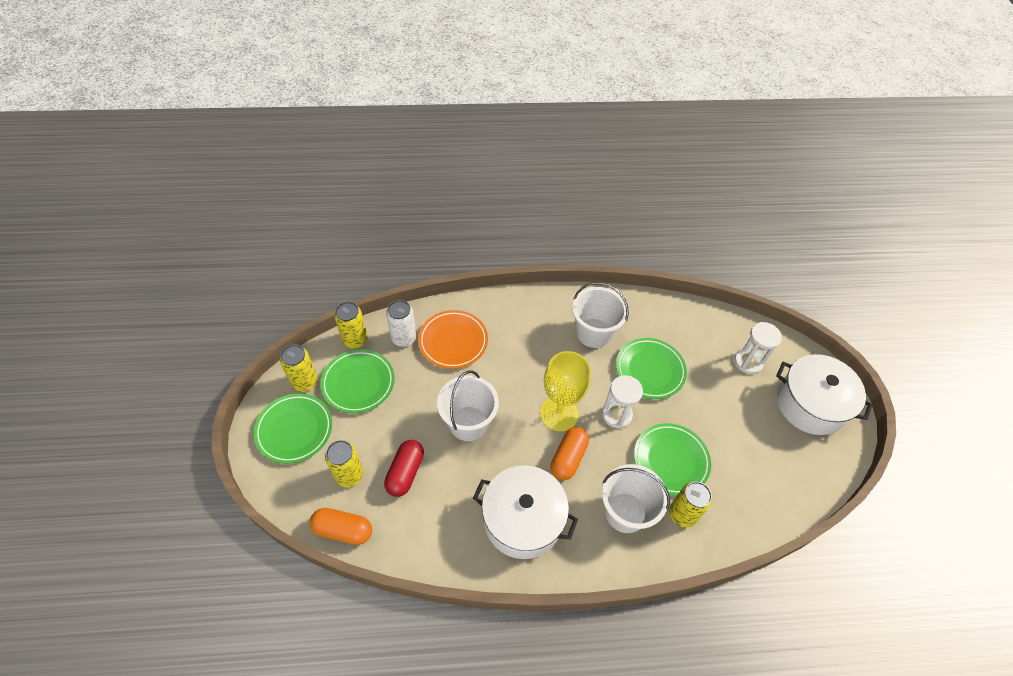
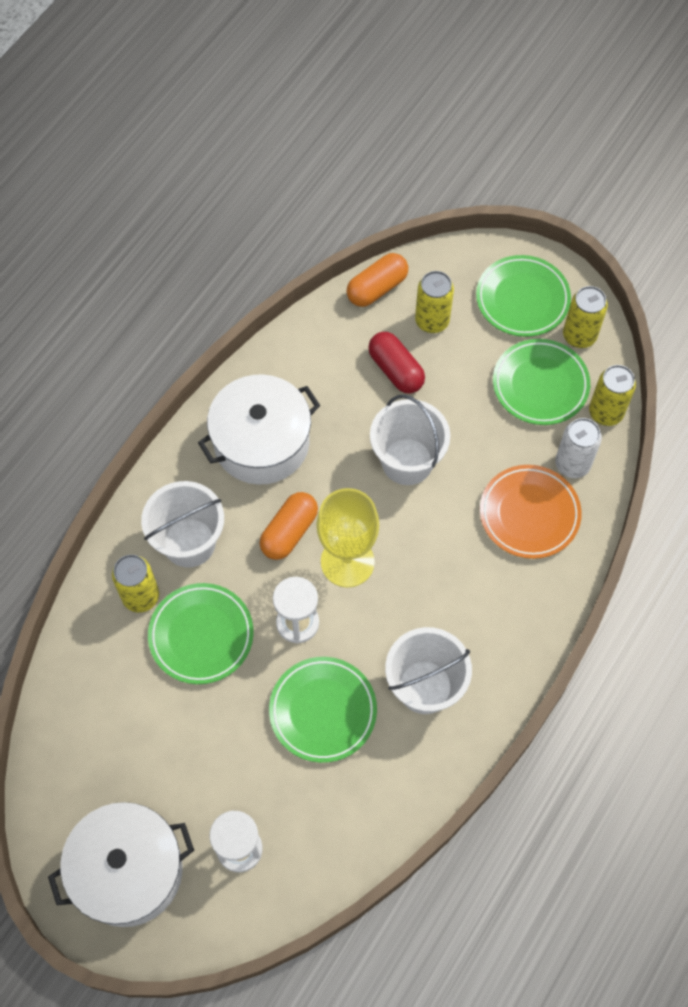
camera: 130 degrees right, 10 degrees up
orange capsule [550,427,589,480] -> orange capsule turned 60 degrees clockwise [259,492,318,560]

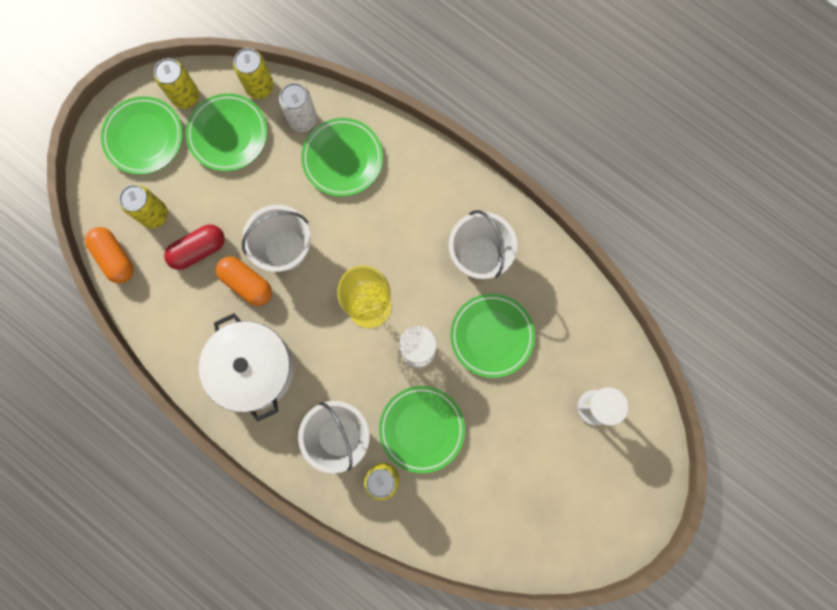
camera: 85 degrees left, 15 degrees up
white pot [48,802,194,927] -> none
orange capsule [259,492,318,560] -> orange capsule moved to [216,256,272,306]
orange plate [480,465,582,559] -> green plate [301,118,383,197]

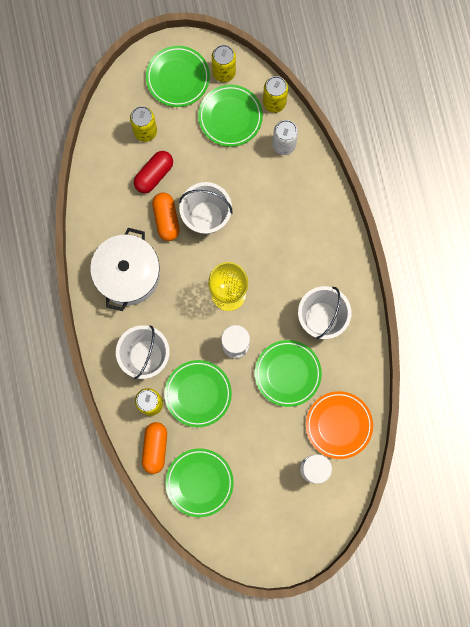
camera: 40 degrees right, 0 degrees up
orange capsule [85,227,134,284] -> orange capsule moved to [142,422,167,474]
red capsule [164,224,225,270] -> red capsule turned 60 degrees counterclockwise [134,151,173,193]
green plate [301,118,383,197] -> green plate moved to [165,448,234,517]
none -> orange plate [306,391,373,459]

